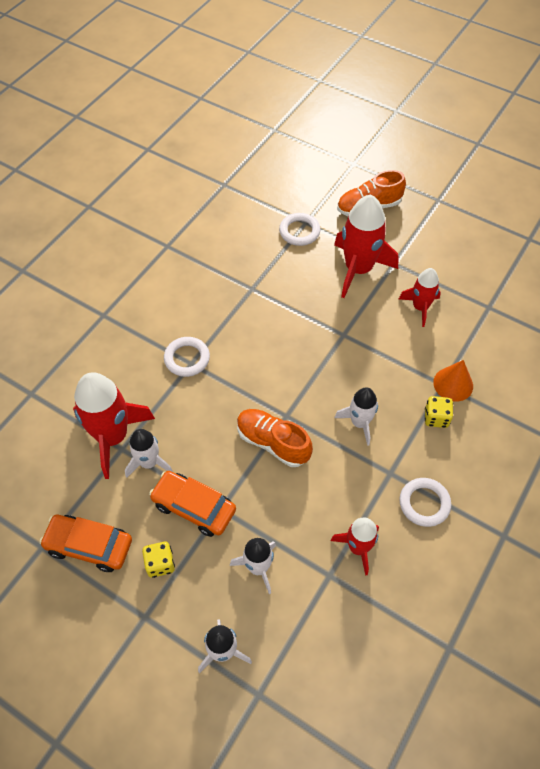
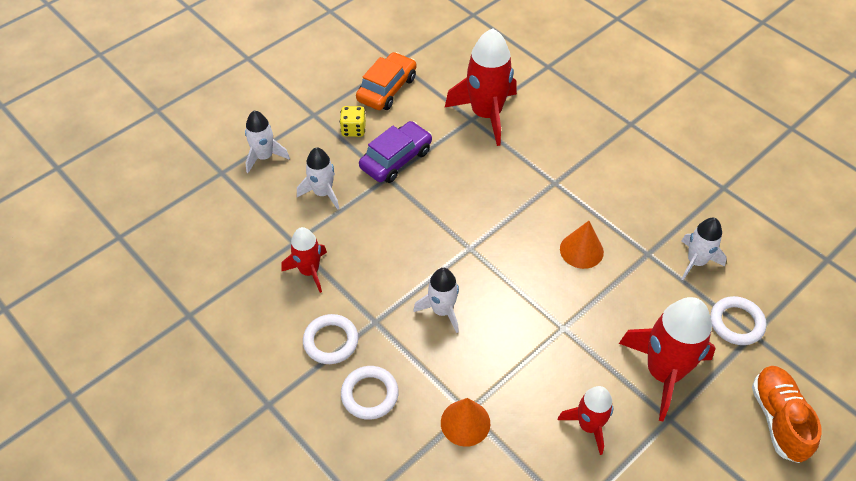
camera: 105 degrees right, 5 degrees down
white rocket [125,429,173,478] -> white rocket moved to [681,218,727,280]
orange car [149,471,236,537] -> purple car [359,121,432,183]
white ring [164,337,210,377] -> white ring moved to [341,366,399,420]
orange shoe [237,409,313,467] -> none
yellow dice [425,396,453,428] -> none
none -> orange cone [560,221,604,269]

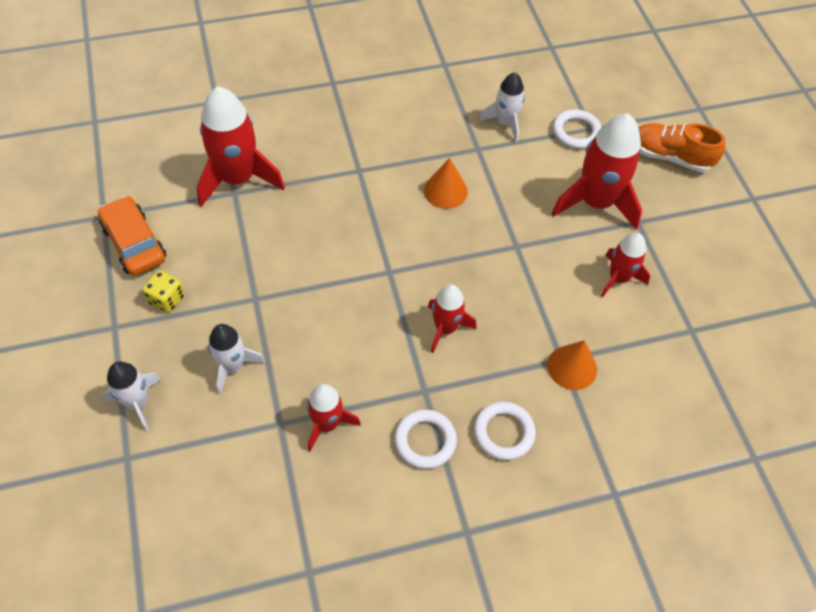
camera: 65 degrees left, 5 degrees up
purple car [359,121,432,183] -> none
white rocket [413,268,459,333] -> red rocket [428,284,476,353]

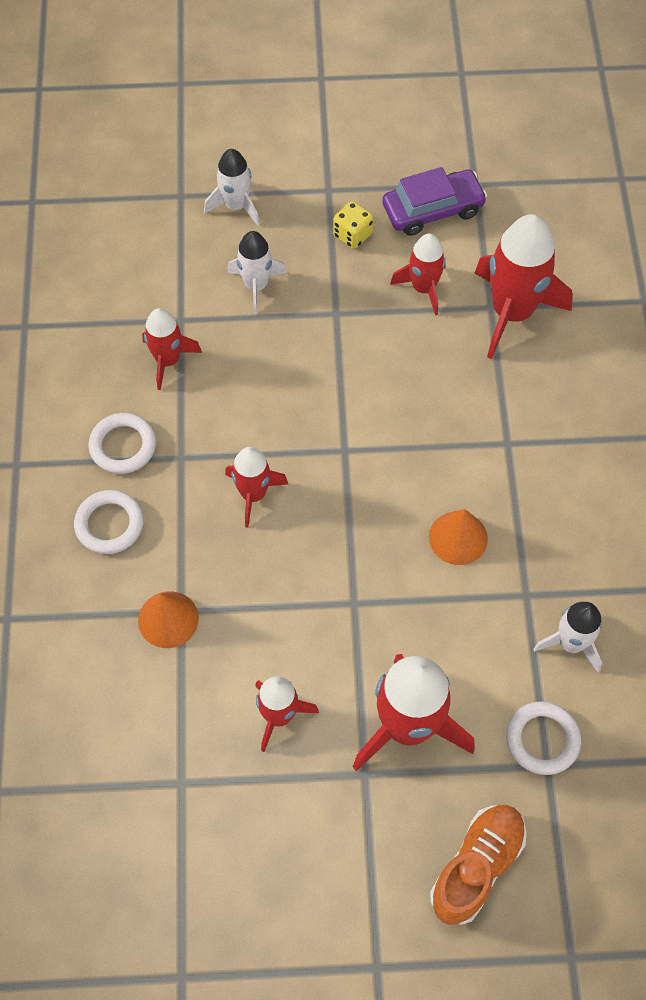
camera: 105 degrees right, 5 degrees up
orange car [98,196,166,276] -> purple car [382,167,487,236]
none -> red rocket [390,233,446,315]

